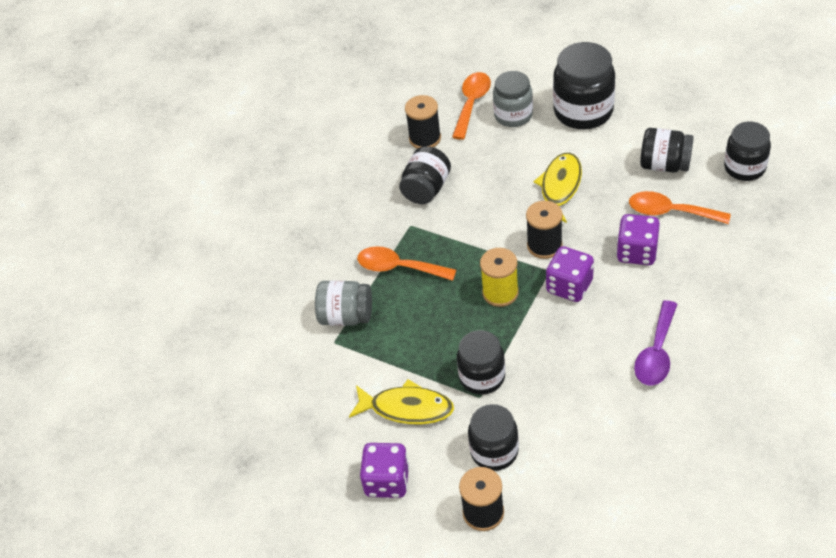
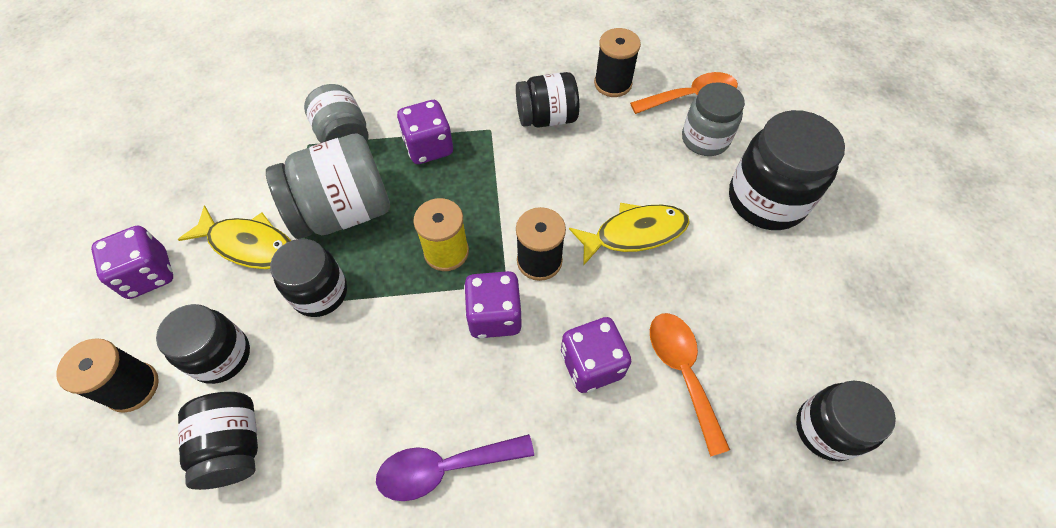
camera: 50 degrees right, 10 degrees up
yellow fish [349,379,454,424] -> yellow fish turned 45 degrees counterclockwise [178,205,291,269]
orange spoon [357,246,456,281] -> purple dice [397,100,453,164]
black jar [640,128,694,173] -> black jar moved to [178,392,258,490]
none -> grey jar [266,133,390,239]

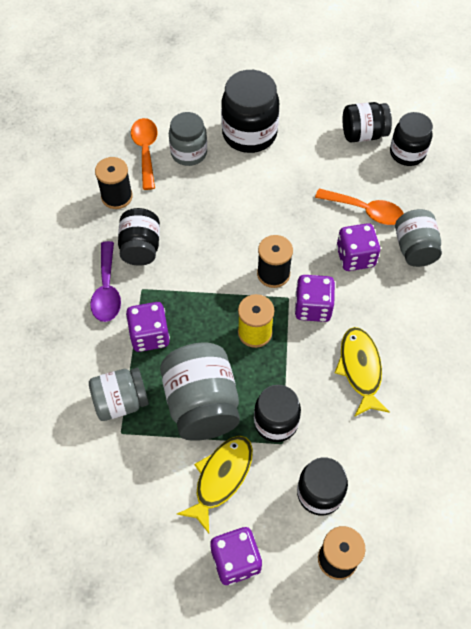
camera: 80 degrees left, 0 degrees up
black jar [178,392,258,490] -> black jar moved to [343,102,392,143]
purple spoon [376,434,534,501] -> purple spoon moved to [90,241,121,322]
yellow fish [569,203,690,266] -> yellow fish moved to [335,327,390,417]
orange spoon [650,313,730,456] -> orange spoon turned 150 degrees counterclockwise [315,188,404,225]
none -> grey jar [395,209,442,267]

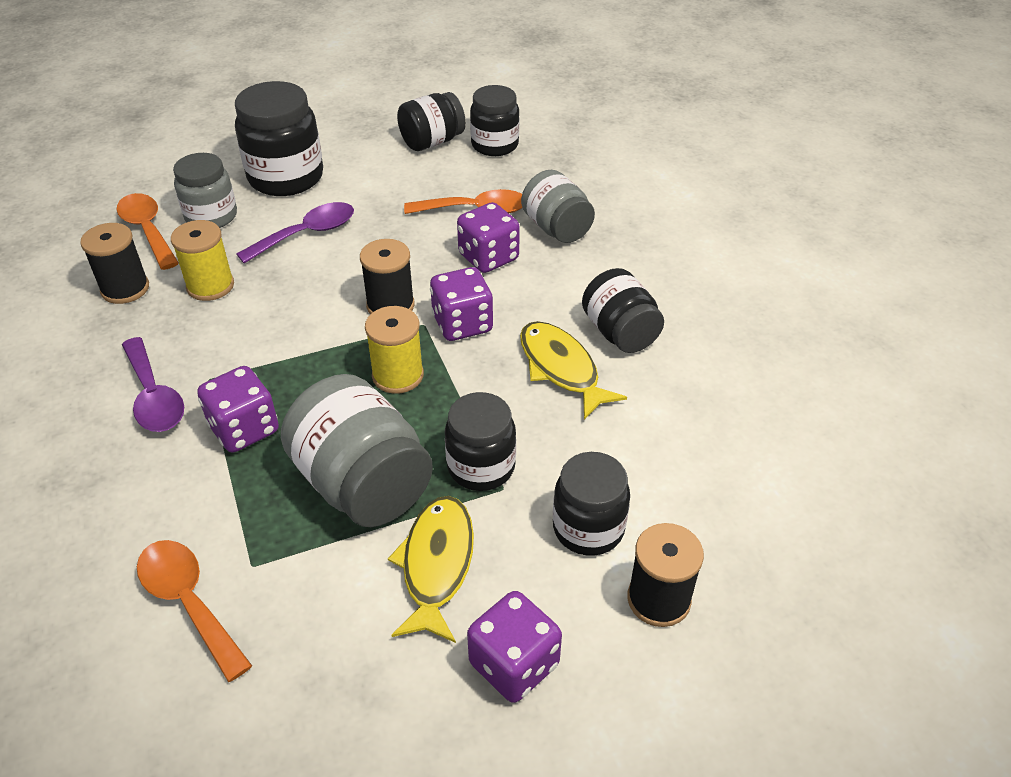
camera: 25 degrees left, 15 degrees down
grey jar [89,368,149,421] -> none
black jar [118,208,160,266] -> black jar moved to [582,268,664,353]
none -> orange spoon [137,540,252,682]
none -> yellow spool [171,220,234,301]
none -> purple spoon [236,202,354,264]

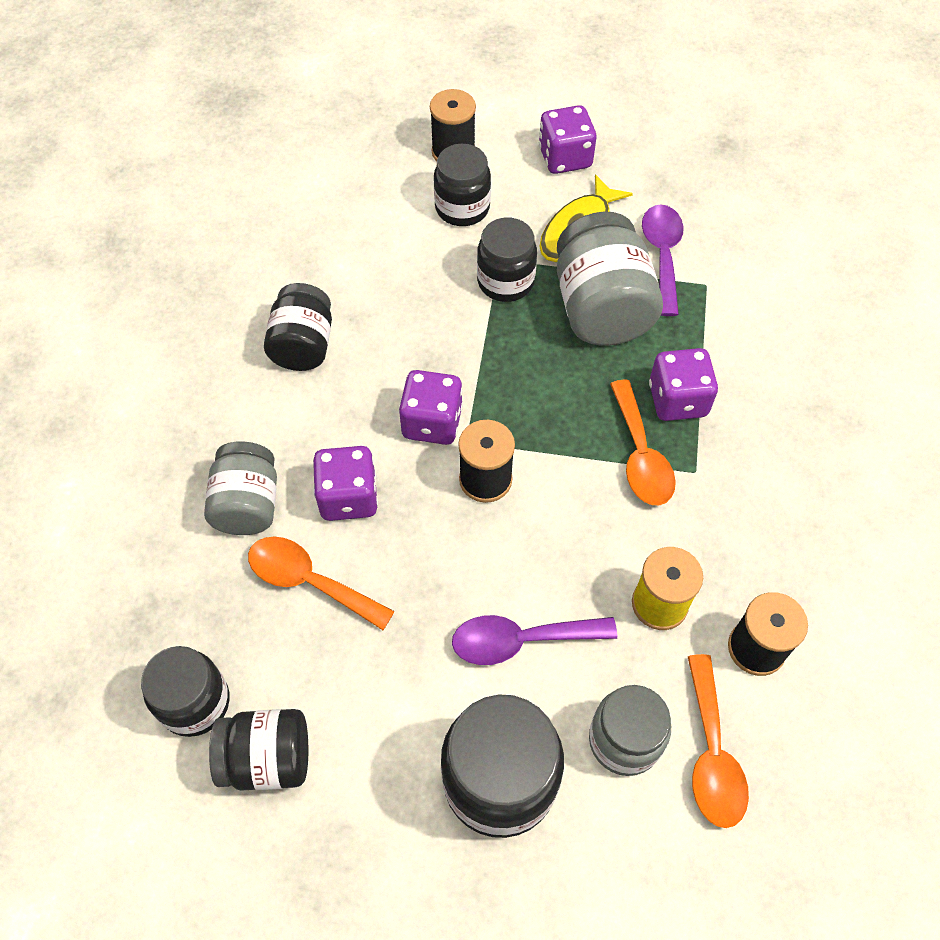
camera: 150 degrees left, 15 degrees up
purple spoon [122,337,184,432] -> purple spoon moved to [642,205,684,316]
orange spoon [137,540,252,682] -> orange spoon moved to [610,380,676,505]
yellow spool [365,306,424,394] -> none
yellow fish [520,321,627,420] -> none

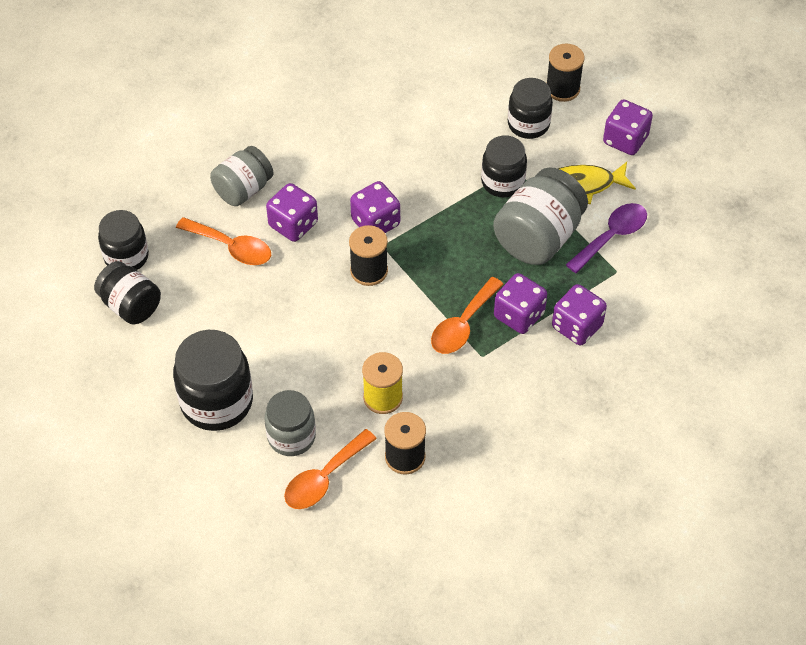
camera: 45 degrees right, 5 degrees down
orange spoon [248,537,395,630] -> orange spoon turned 135 degrees clockwise [176,217,271,265]
black jar [264,283,332,371] -> none
purple spoon [452,615,617,665] -> none
none -> purple dice [552,284,607,345]

